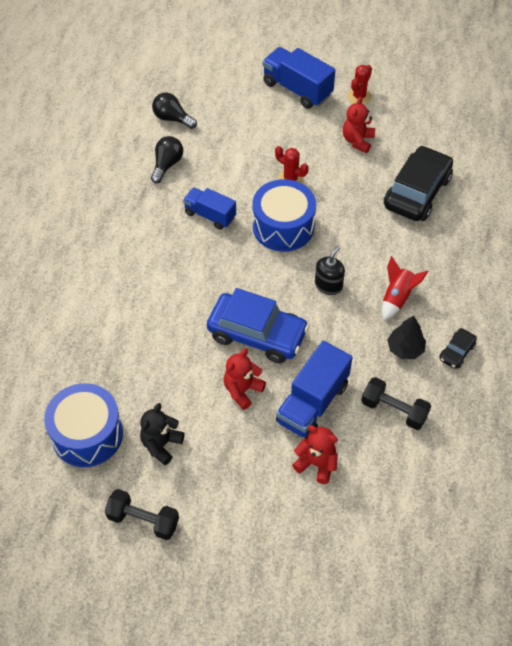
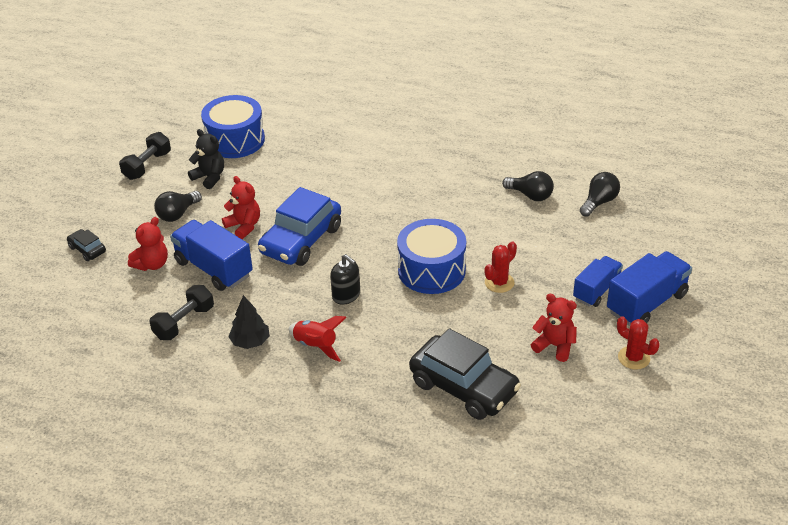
camera: 100 degrees right, 15 degrees down
blue truck [183,187,236,230] -> blue truck moved to [573,256,623,307]
black car [439,328,477,369] -> black car moved to [67,229,106,261]
none -> black light bulb [154,191,202,222]

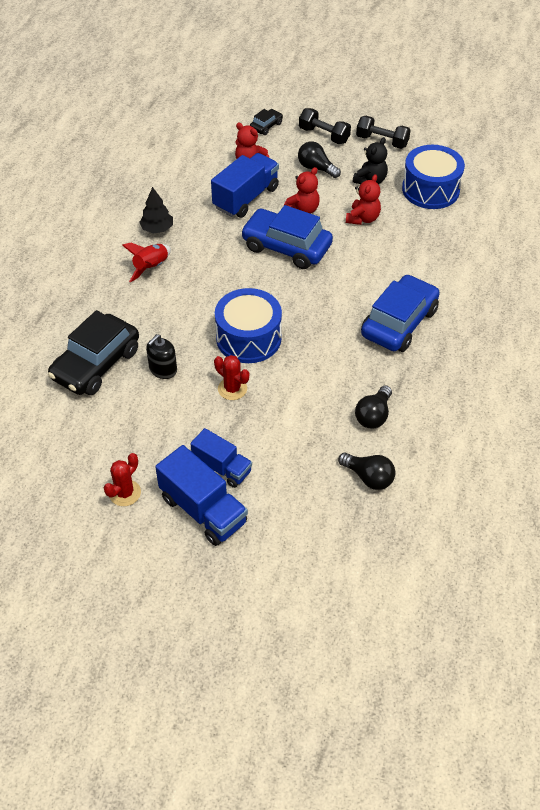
camera: 85 degrees right, 10 degrees up
black dumbbell [149,285,214,340] -> black dumbbell moved to [299,108,351,144]
black soap dispenser [330,254,360,305] -> black soap dispenser moved to [146,334,177,379]
red teddy bear [531,294,577,362] -> red teddy bear moved to [346,174,381,225]
none -> blue car [361,274,440,352]

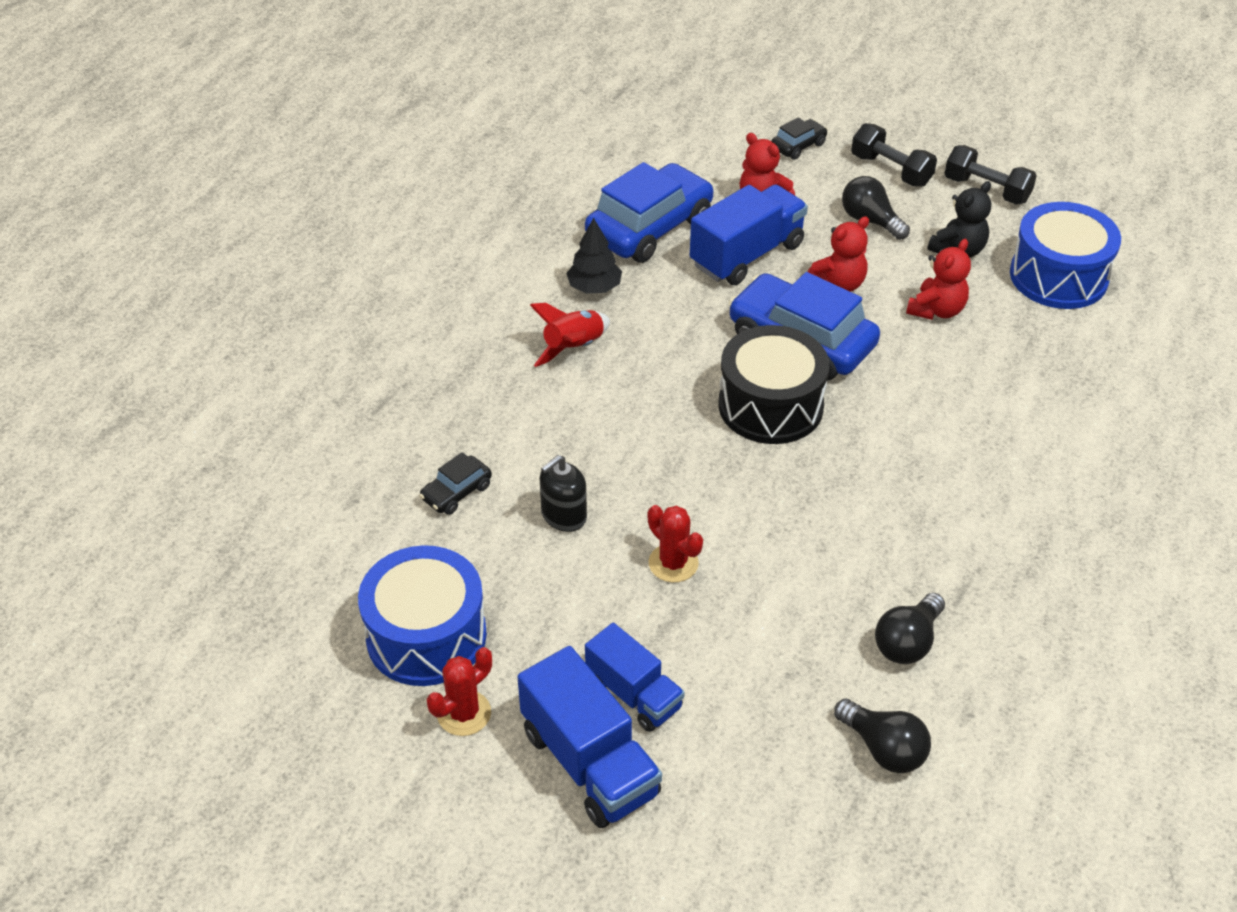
camera: 10 degrees right, 5 degrees down
black car [48,310,139,395] -> black car [419,452,492,515], size x0.46
blue drum [215,288,282,363] -> blue drum moved to [358,545,487,686]
blue car [361,274,440,352] -> blue car moved to [585,162,714,263]
none -> black drum [719,325,829,444]

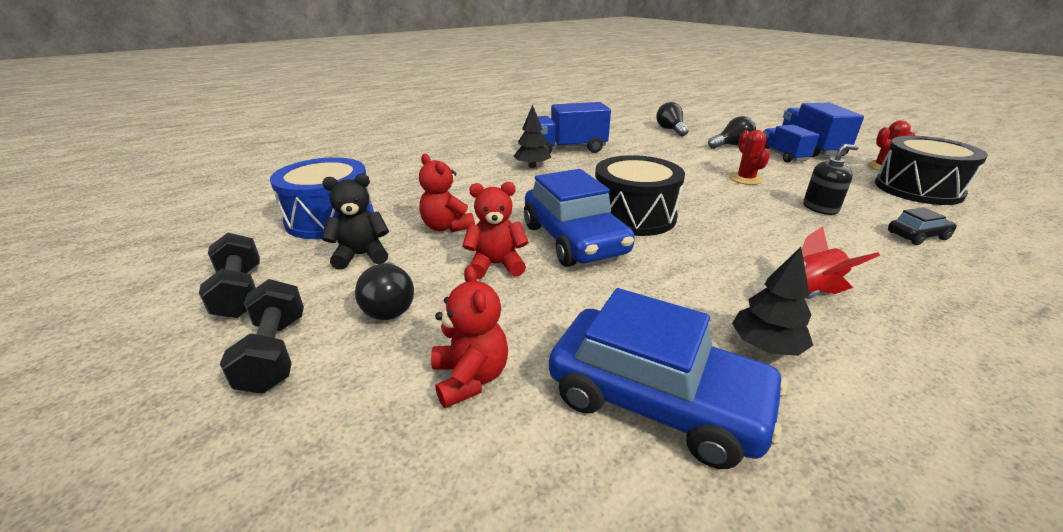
camera: 150 degrees left, 15 degrees down
blue drum [358,545,487,686] -> black drum [875,136,988,205]
blue car [585,162,714,263] -> blue car turned 135 degrees counterclockwise [549,288,788,469]
blue truck [690,184,808,285] -> blue truck moved to [537,102,611,153]
black car [771,117,828,160] -> none
black light bulb [875,593,945,664] -> black light bulb moved to [708,116,756,149]
red teddy bear [906,239,971,320] -> red teddy bear turned 105 degrees counterclockwise [419,154,475,232]
none -> black tree [513,105,551,168]

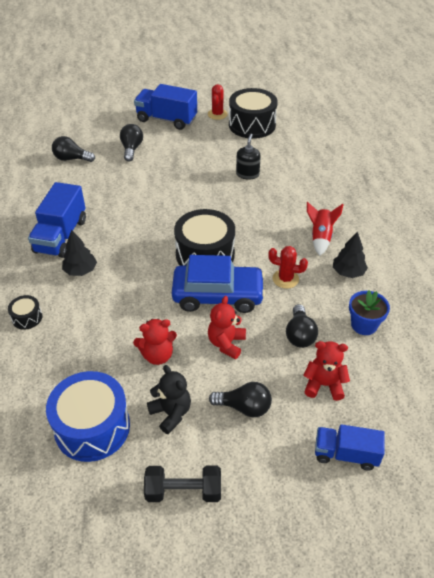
camera: 65 degrees left, 15 degrees up
black dumbbell [220,279,304,394] -> none
black teddy bear [322,174,389,270] -> black teddy bear turned 135 degrees clockwise [147,365,191,434]
blue car [549,288,788,469] -> blue flower pot [349,290,390,335]
red cactus [730,130,770,185] -> red cactus moved to [268,246,308,289]
blue truck [763,125,819,162] -> blue truck moved to [315,424,385,471]
black car [888,207,957,245] -> none
none -> black drum [8,295,42,330]
none -> black light bulb [286,304,318,348]

